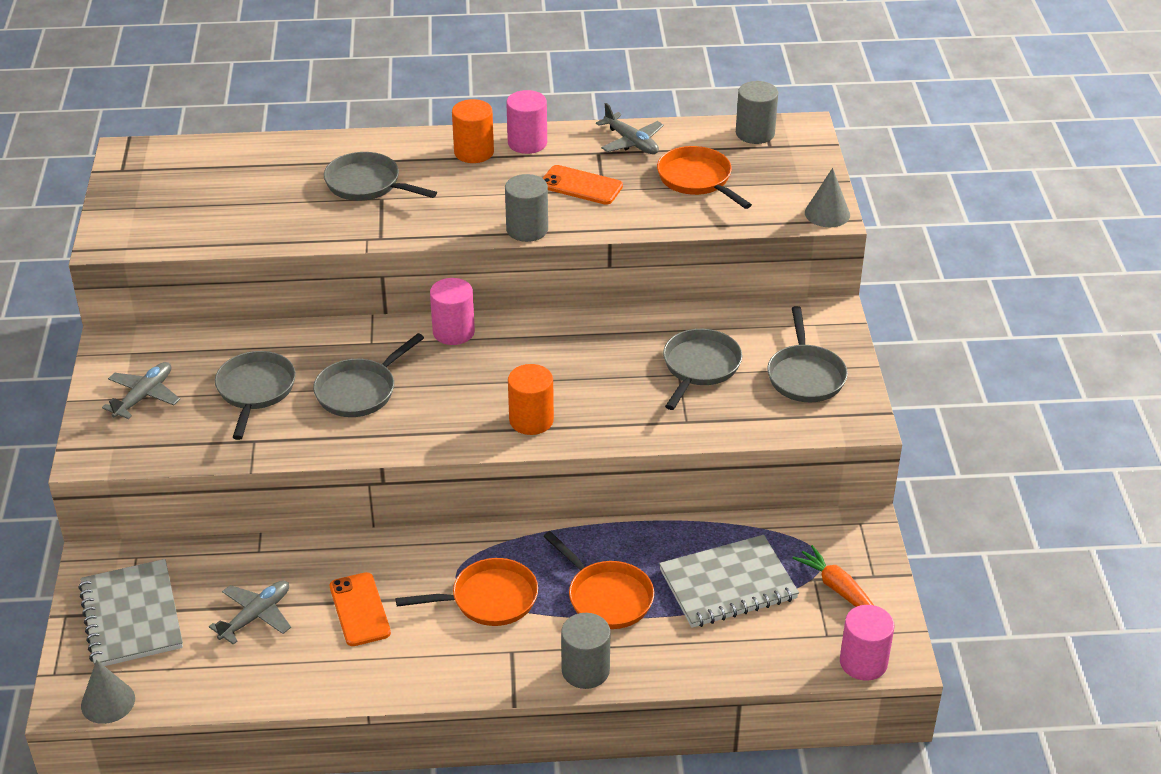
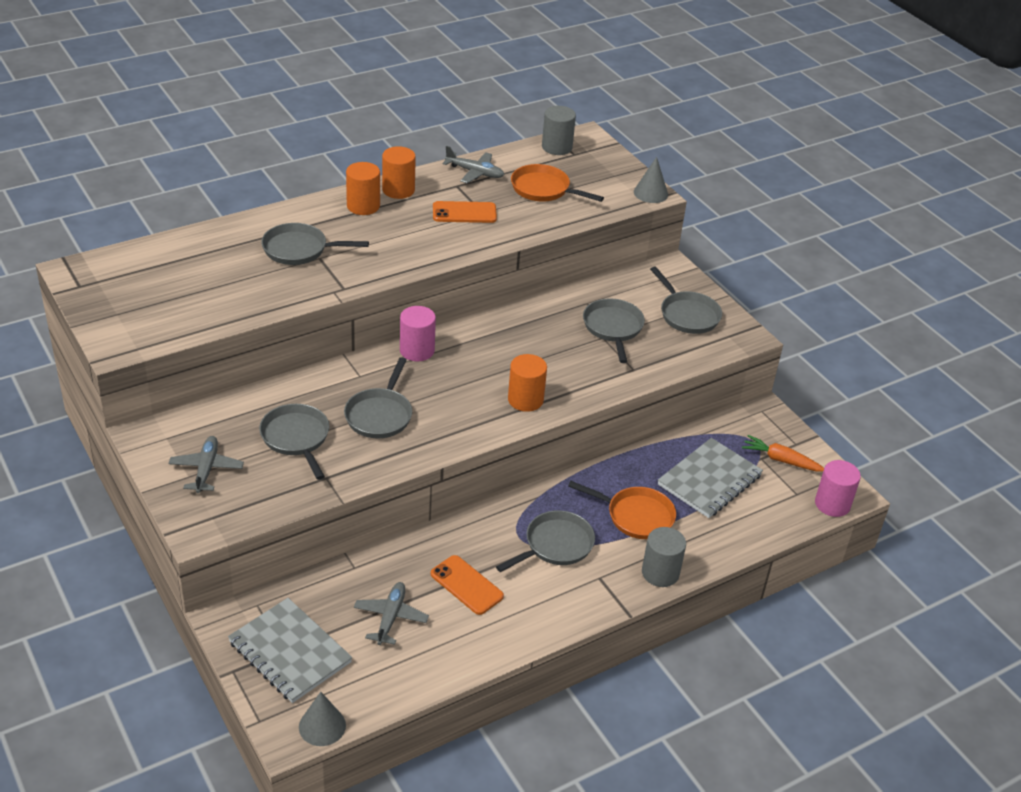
camera: 30 degrees left, 0 degrees up
orange pan [396,558,538,626] -> grey pan [496,510,595,572]
grey cylinder [505,174,548,242] -> none
pink cylinder [506,90,547,154] -> orange cylinder [382,146,416,199]

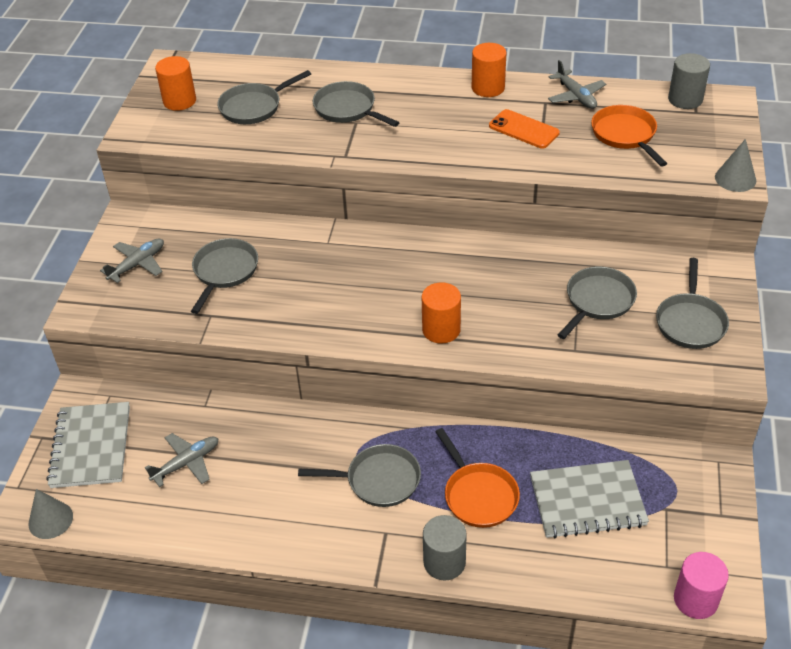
camera: 45 degrees right, 5 degrees up
grey pan [344,357,412,438] -> grey pan moved to [217,70,311,124]
orange cylinder [346,162,380,215] -> orange cylinder moved to [155,56,196,111]
pink cylinder [400,306,436,361] -> none
orange phone [431,555,504,615] -> none
orange carrot [742,435,824,472] -> none

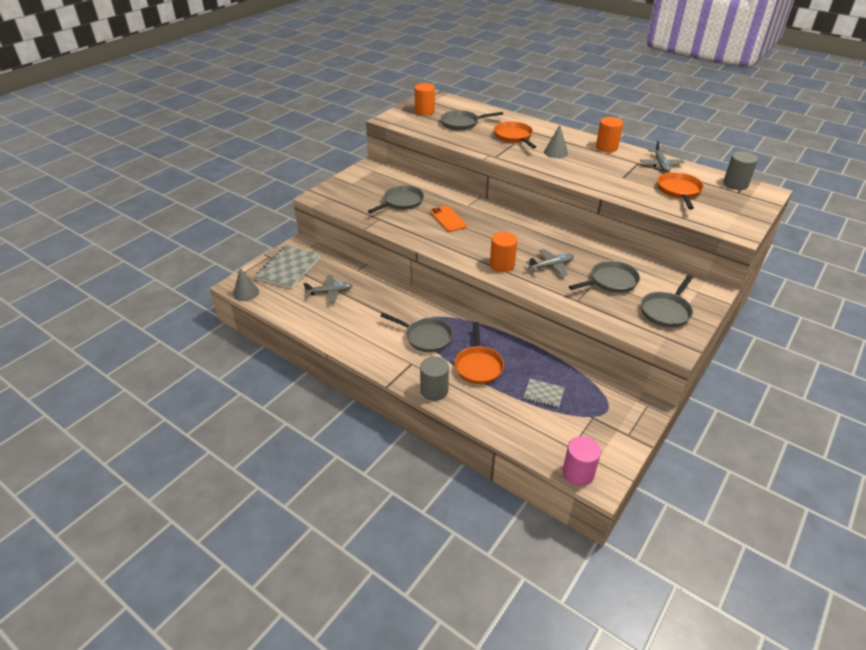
camera: 25 degrees right, 5 degrees down
grey plane [100,238,164,283] -> grey plane moved to [526,249,574,277]
grey pan [313,81,400,127] -> orange pan [494,121,536,149]
orange phone [489,109,560,149] -> orange phone moved to [430,205,467,232]
grey notebook [530,460,649,538] -> grey notebook [523,379,565,408], size x0.52
grey cone [715,139,756,192] -> grey cone moved to [544,125,568,158]

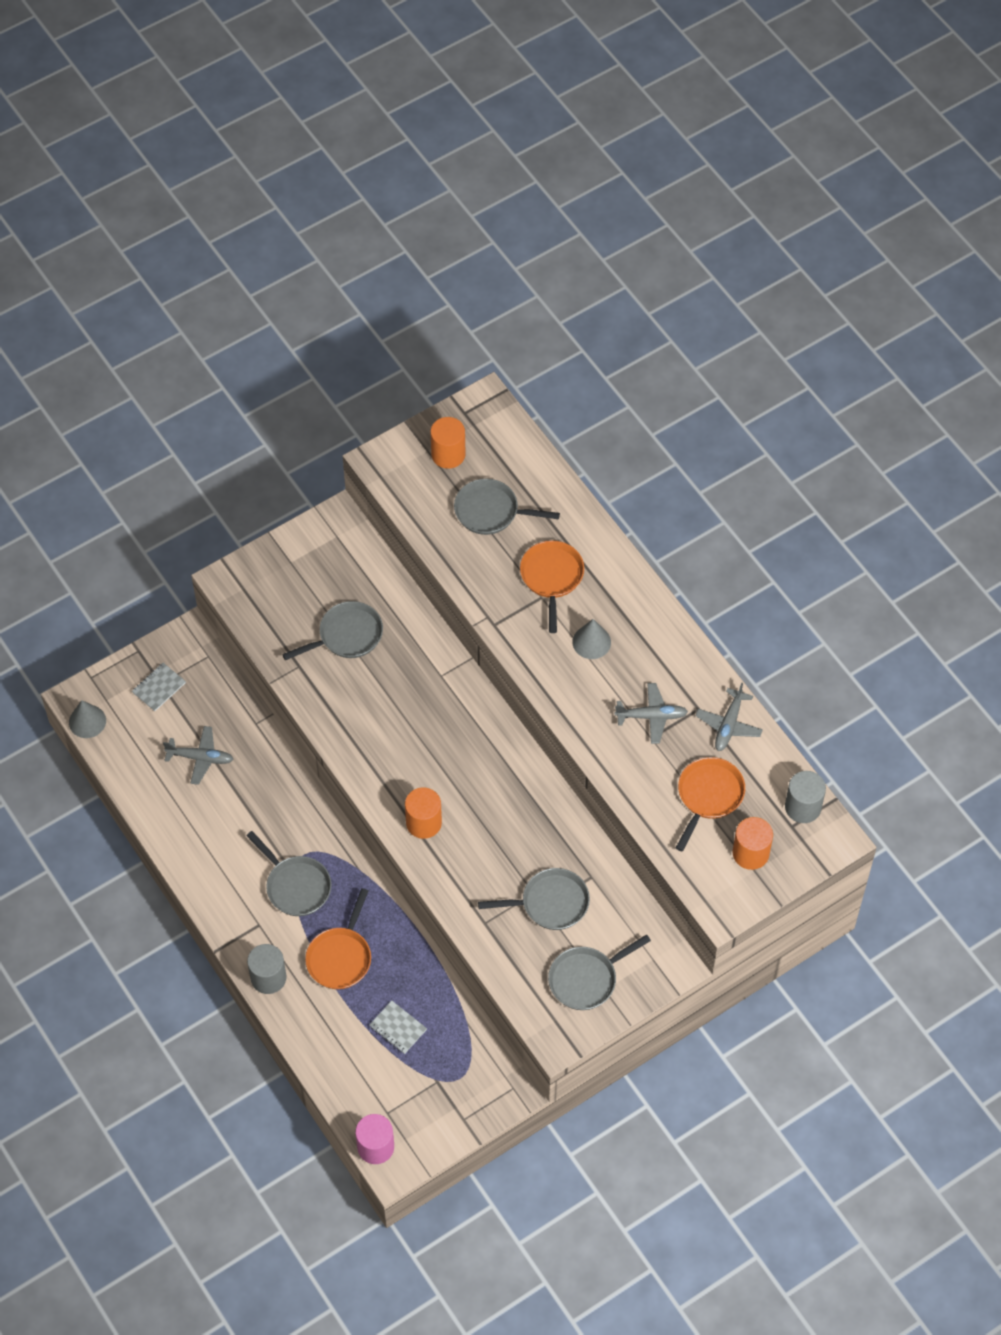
camera: 20 degrees right, 20 degrees up
grey notebook [255,246,321,289] -> grey notebook [132,663,186,711], size x0.52
orange phone [430,205,467,232] -> none
grey plane [526,249,574,277] -> grey plane moved to [615,683,688,744]
orange cylinder [596,117,623,153] -> orange cylinder moved to [733,817,773,870]

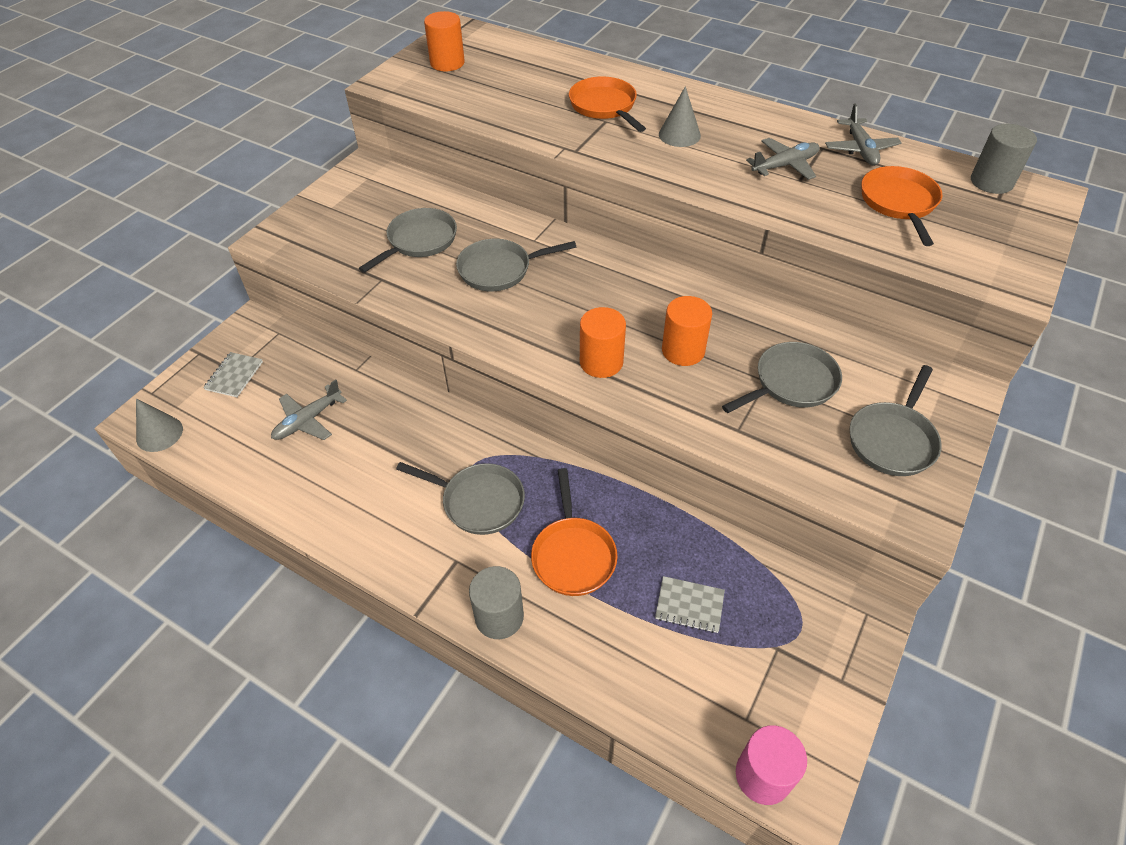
camera: 25 degrees left, 10 degrees down
grey plane [163,726,233,785] -> grey plane turned 150 degrees clockwise [271,379,347,440]
grey pan [454,479,560,535] -> grey pan moved to [456,239,576,291]
orange cylinder [733,817,773,870] -> orange cylinder moved to [662,296,712,366]

